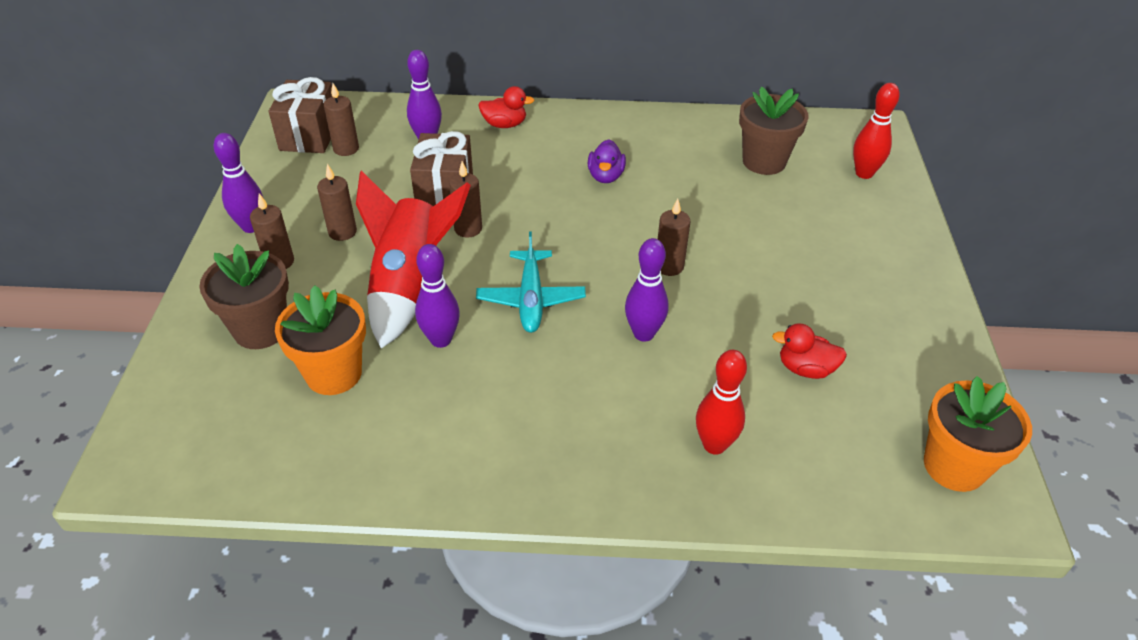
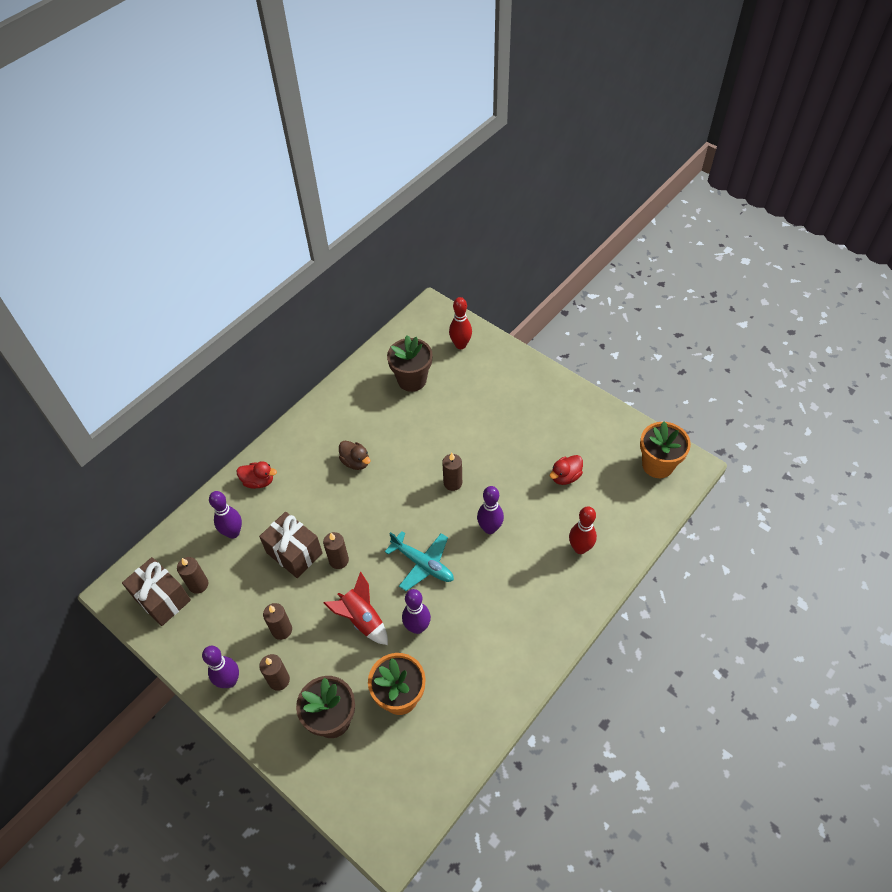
camera: 50 degrees left, 10 degrees up
red rocket [356,171,471,348] -> red rocket [324,572,388,645], size x0.62
red duck [478,86,535,128] -> red duck turned 60 degrees clockwise [237,461,277,489]
purple duck [588,139,626,183] -> brown duck [339,441,371,470]

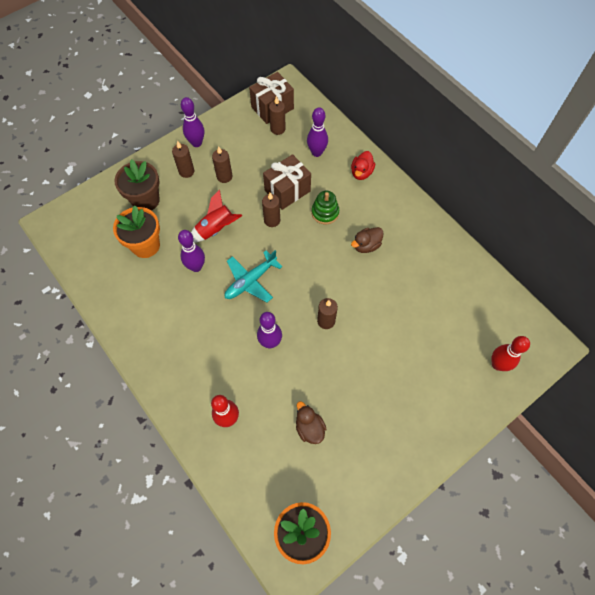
camera: 100 degrees right, 10 degrees up
brown flower pot [387,335,433,392] -> none
red duck [550,455,583,485] -> brown duck [296,401,326,444]
none -> green stacking toy [312,191,339,224]

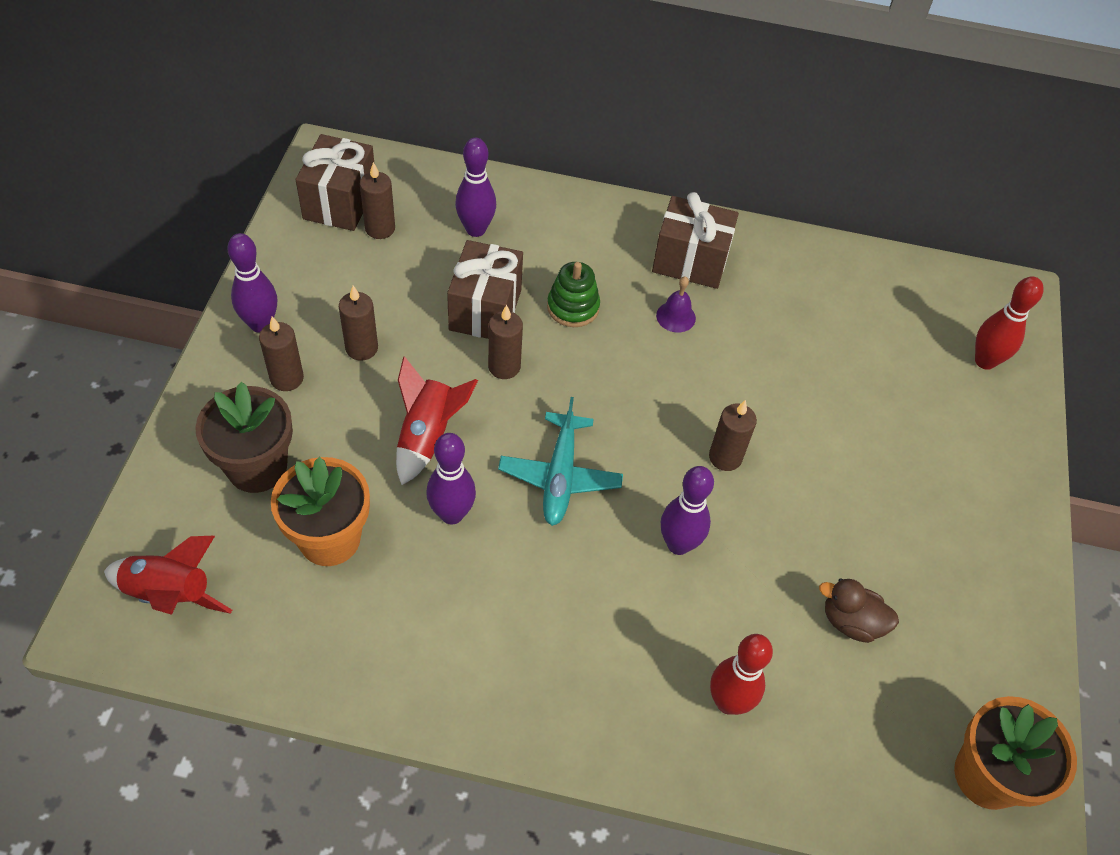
camera: 45 degrees left, 10 degrees down
red duck [351,151,375,180] -> none
brown duck [351,227,384,253] -> purple bell [656,276,696,332]
none -> red rocket [104,536,232,615]
none -> brown gift [652,192,739,289]

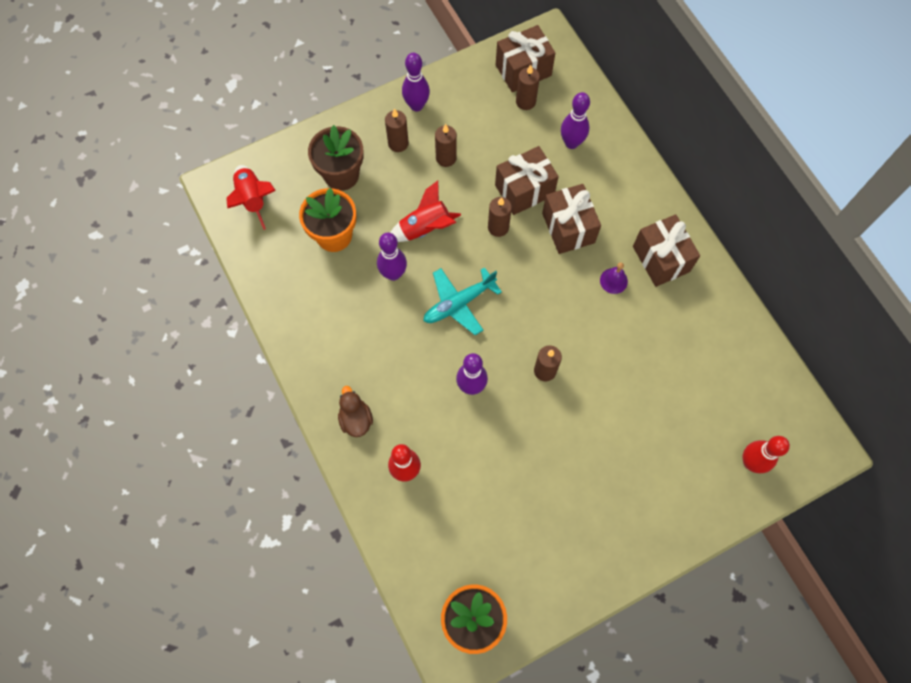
camera: 55 degrees right, 15 degrees up
green stacking toy [547,262,600,327] -> brown gift [542,184,601,254]
brown duck [819,579,899,643] -> brown duck moved to [338,386,373,437]

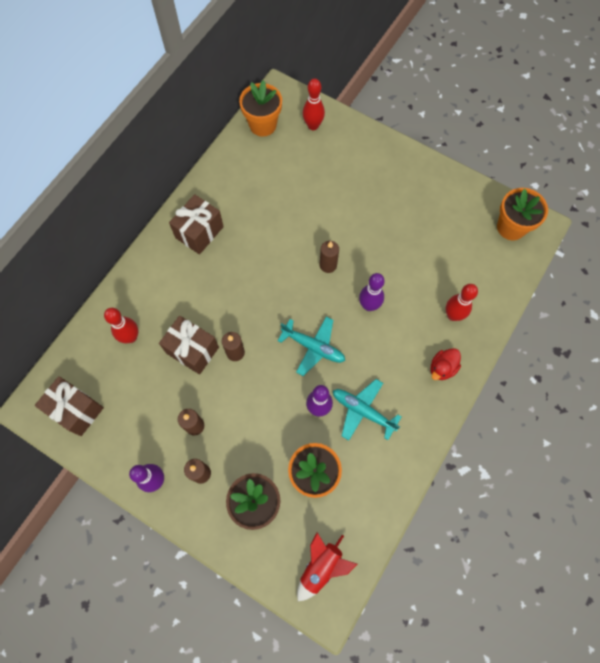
camera: 120 degrees left, 0 degrees up
brown duck [338,386,373,437] -> red duck [431,348,461,380]
red rocket [390,181,461,242] -> none
brown candle [516,65,540,110] -> none
brown gift [542,184,601,254] -> none
purple bowling pin [561,92,590,149] -> red bowling pin [104,308,138,343]
purple bell [600,262,628,294] -> none
none -> orange flower pot [239,80,282,137]
none -> turquoise plane [333,379,401,441]

